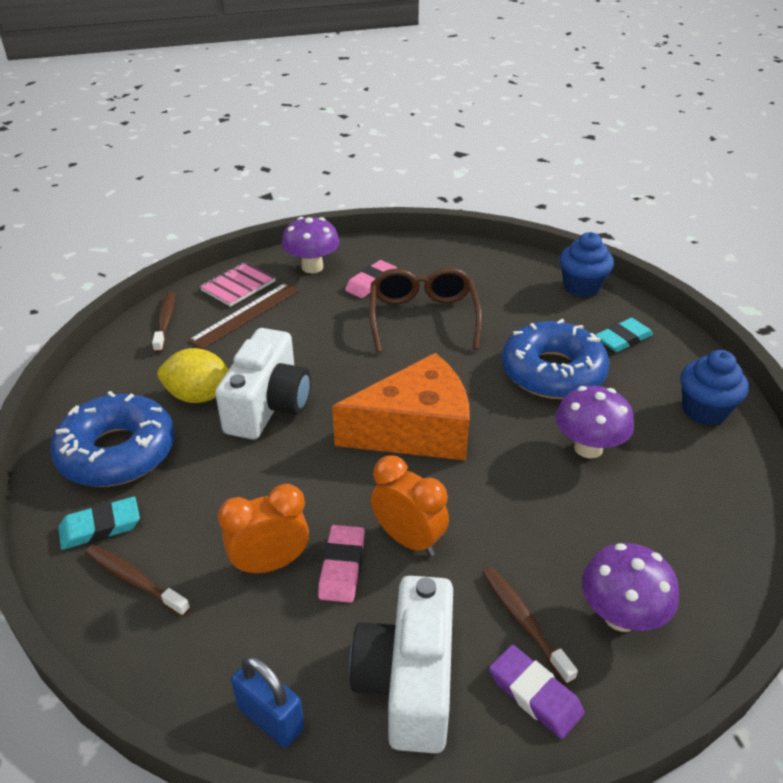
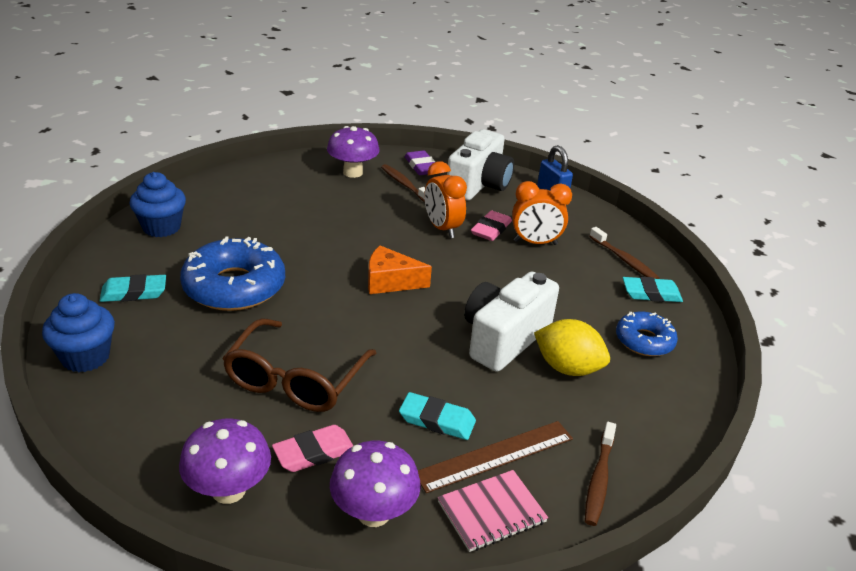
camera: 160 degrees left, 5 degrees down
blue donut [50,391,175,487] -> blue donut [616,311,678,356], size x0.57
orange cheese [332,353,469,460] -> orange cheese [368,246,432,294], size x0.56
brown toothbrush [482,567,578,684] -> brown toothbrush turned 150 degrees clockwise [381,164,425,202]
purple mushroom [556,386,634,459] -> purple mushroom moved to [179,419,271,504]
none -> turquoise eraser [399,392,476,440]

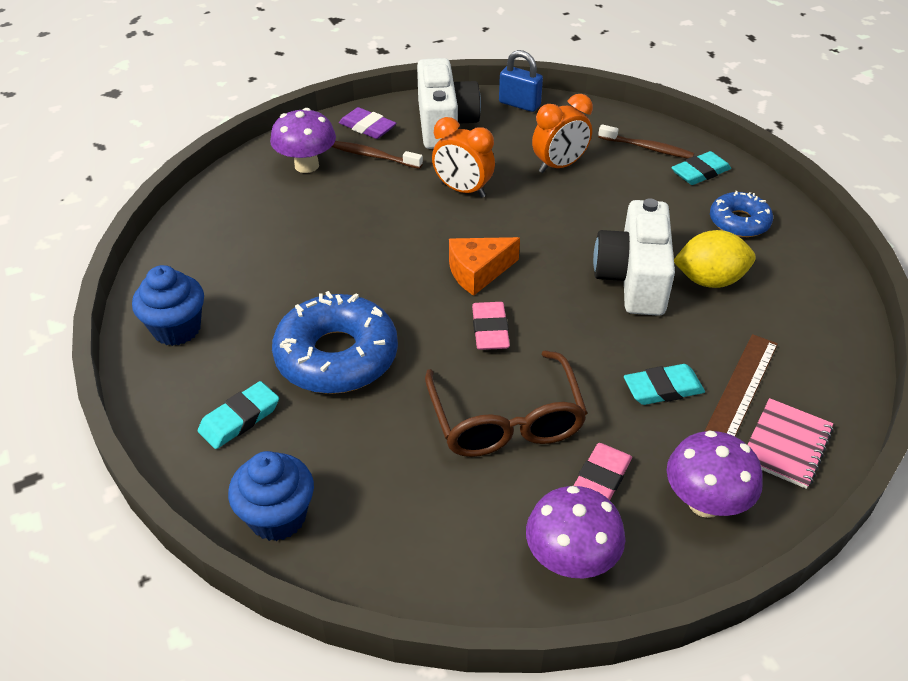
camera: 30 degrees left, 10 degrees up
pink eraser [471,210,512,241] -> pink eraser moved to [472,302,510,350]
brown toothbrush [585,422,616,526] -> none

